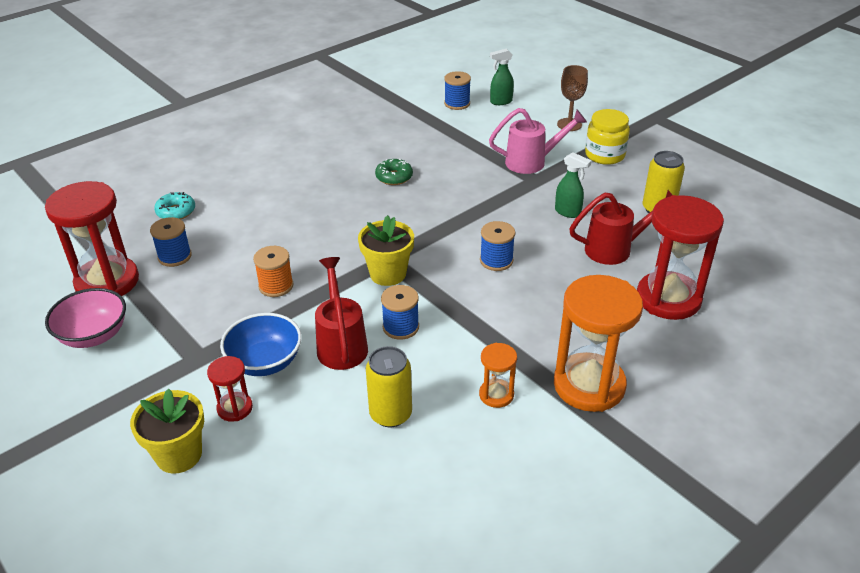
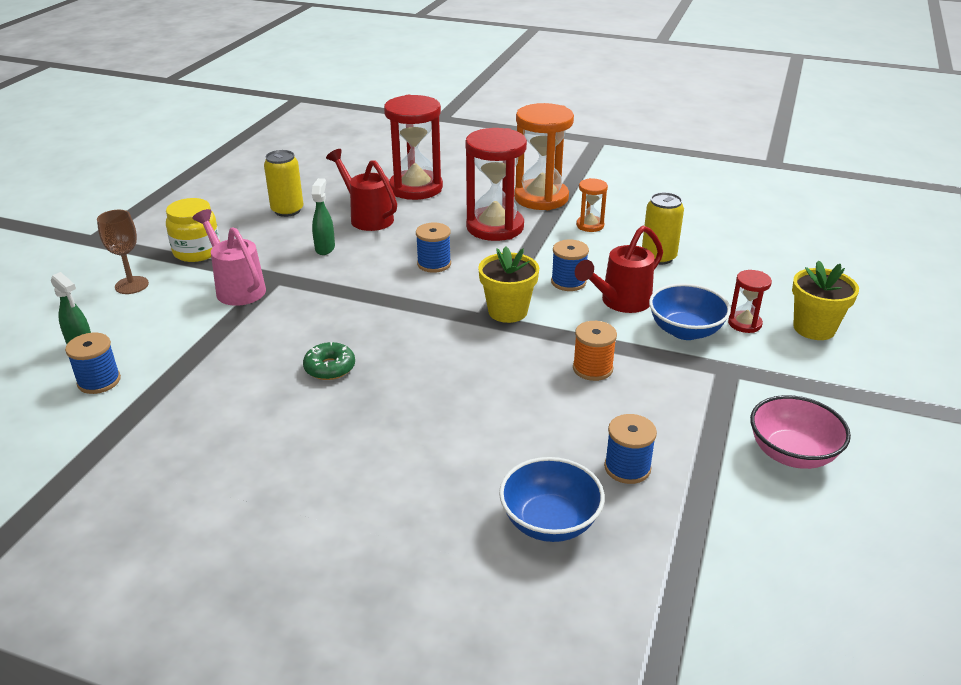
camera: 120 degrees left, 5 degrees down
red hourglass [45,181,139,296] -> red hourglass moved to [465,128,527,241]
turquoise donut [154,192,195,219] -> blue bowl [499,457,605,542]

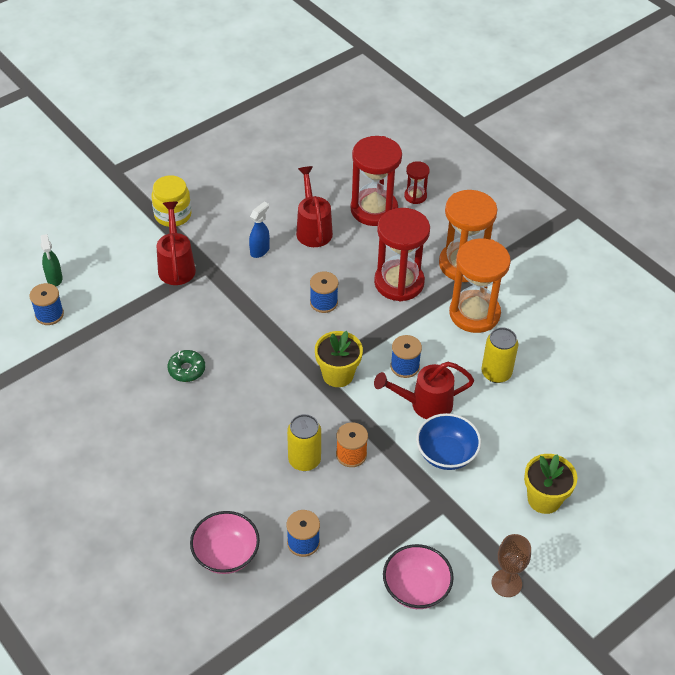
camera: 30 degrees right, 15 degrees up
brown goblet [97,210,149,294] -> brown goblet moved to [492,534,531,597]
pink watering can [192,209,266,306] -> red watering can [156,202,196,285]
yellow can [264,150,303,217] -> yellow can moved to [287,414,321,471]
green spray bottle [312,178,335,255] -> blue spray bottle [249,202,270,258]
blue bowl [499,457,605,542] -> pink bowl [190,511,260,574]
orange hourglass [576,178,608,232] -> orange hourglass [449,238,511,333], size x2.07
red hourglass [728,270,772,333] -> red hourglass moved to [404,161,430,204]

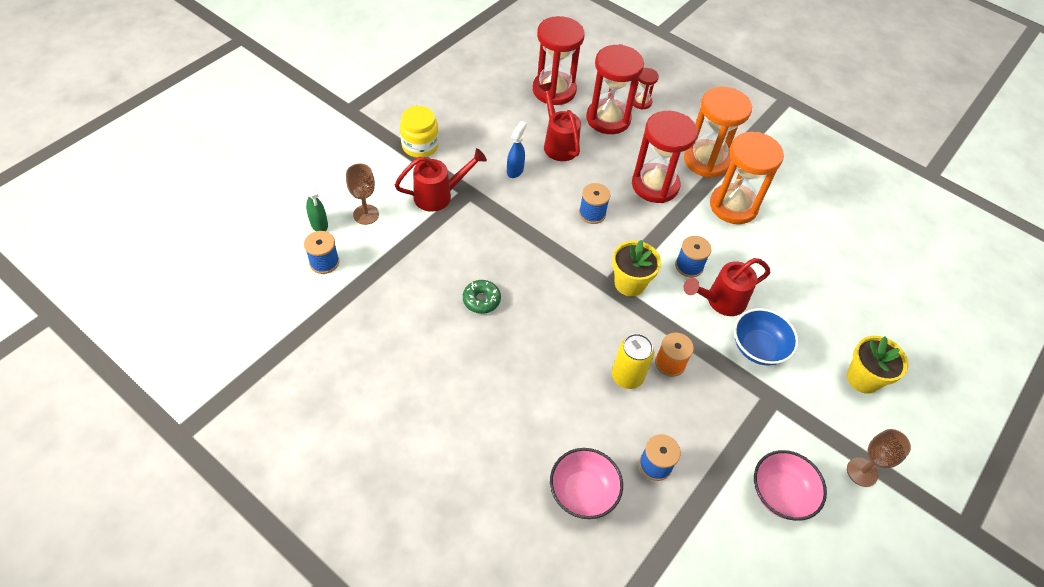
camera: 15 degrees left, 5 degrees up
red watering can [156,202,196,285] -> red watering can turned 90 degrees clockwise [395,148,487,212]
yellow can [482,327,518,383] -> none
none -> brown goblet [346,164,379,225]
none -> red hourglass [533,16,585,105]

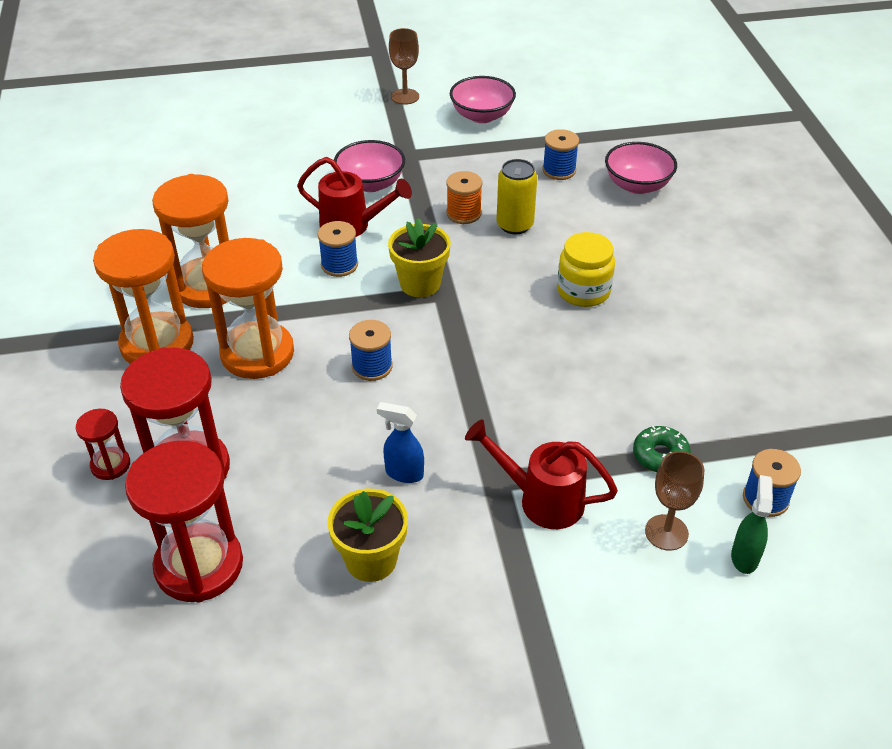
camera: 135 degrees left, 10 degrees down
yellow jar [400,106,439,158] -> yellow jar moved to [557,232,615,307]
green donut [463,280,501,314] -> green donut moved to [633,426,691,472]
blue spray bottle [507,121,527,178] -> blue spray bottle turned 45 degrees clockwise [377,402,424,483]
red watering can [538,82,581,161] -> none
red hourglass [632,111,698,203] -> orange hourglass [202,238,294,379]
blue bowl [734,308,799,366] -> pink bowl [334,140,405,192]
yellow flower pot [847,336,908,394] -> yellow flower pot moved to [327,488,408,582]

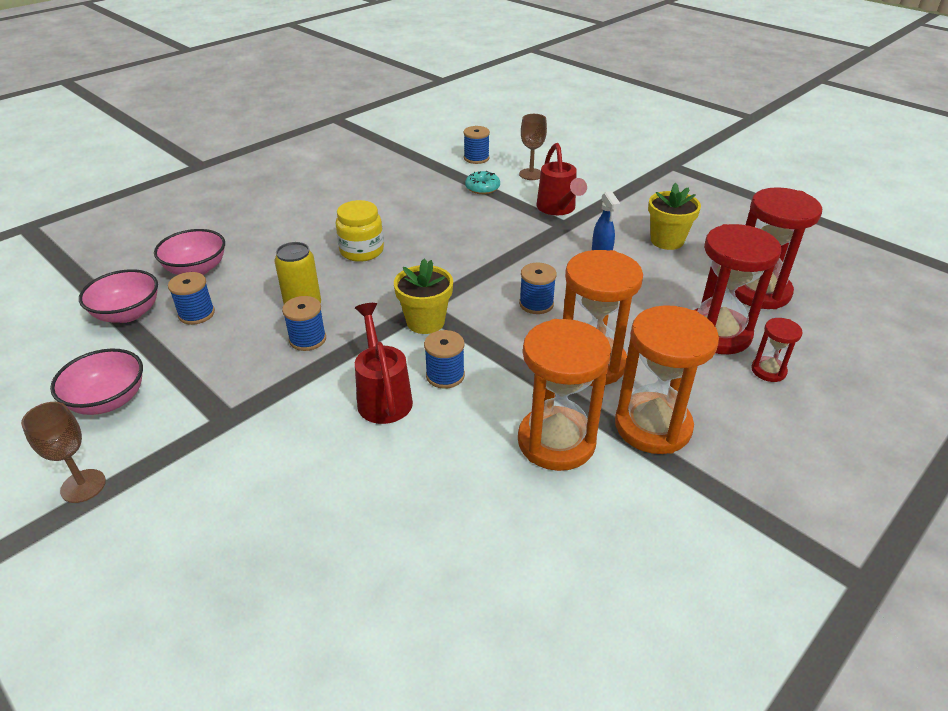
camera: 125 degrees left, 5 degrees down
pink bowl [334,140,405,192] -> pink bowl moved to [79,269,158,323]
orange spool [446,171,482,224] -> blue spool [282,296,326,351]
green donut [633,426,691,472] -> turquoise donut [465,171,500,194]
green spray bottle [731,475,773,574] -> none

